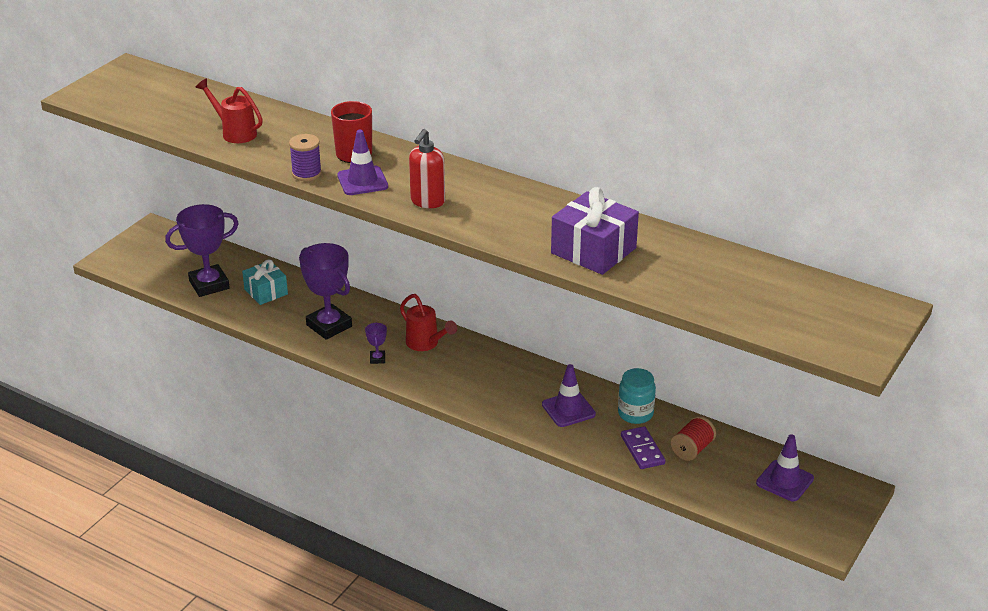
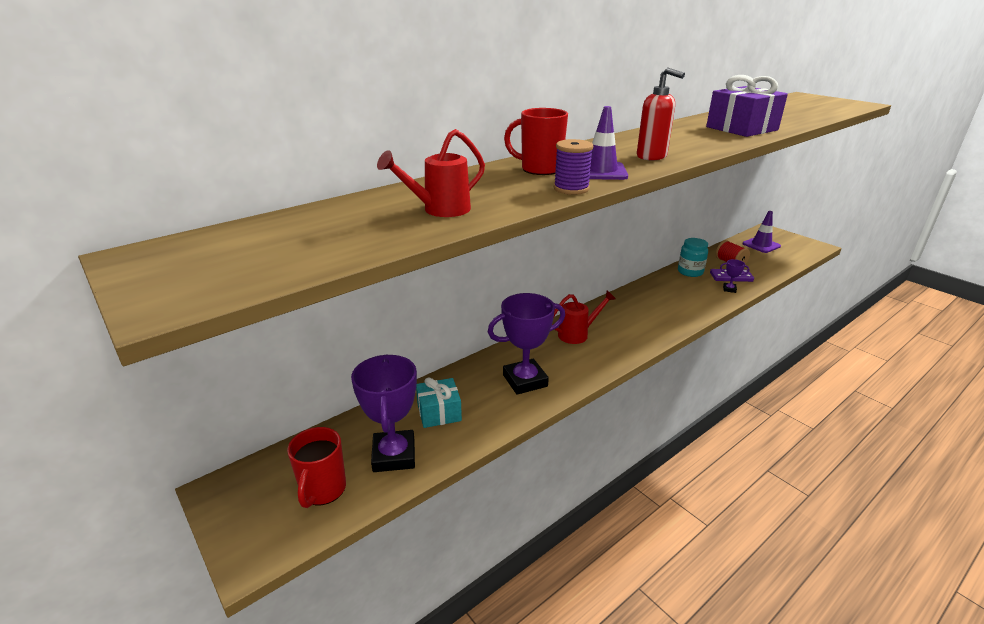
camera: 70 degrees left, 5 degrees down
purple trophy [365,322,387,364] -> purple trophy moved to [720,259,749,293]
purple traffic cone [542,364,596,427] -> none
none -> red mug [287,427,346,508]

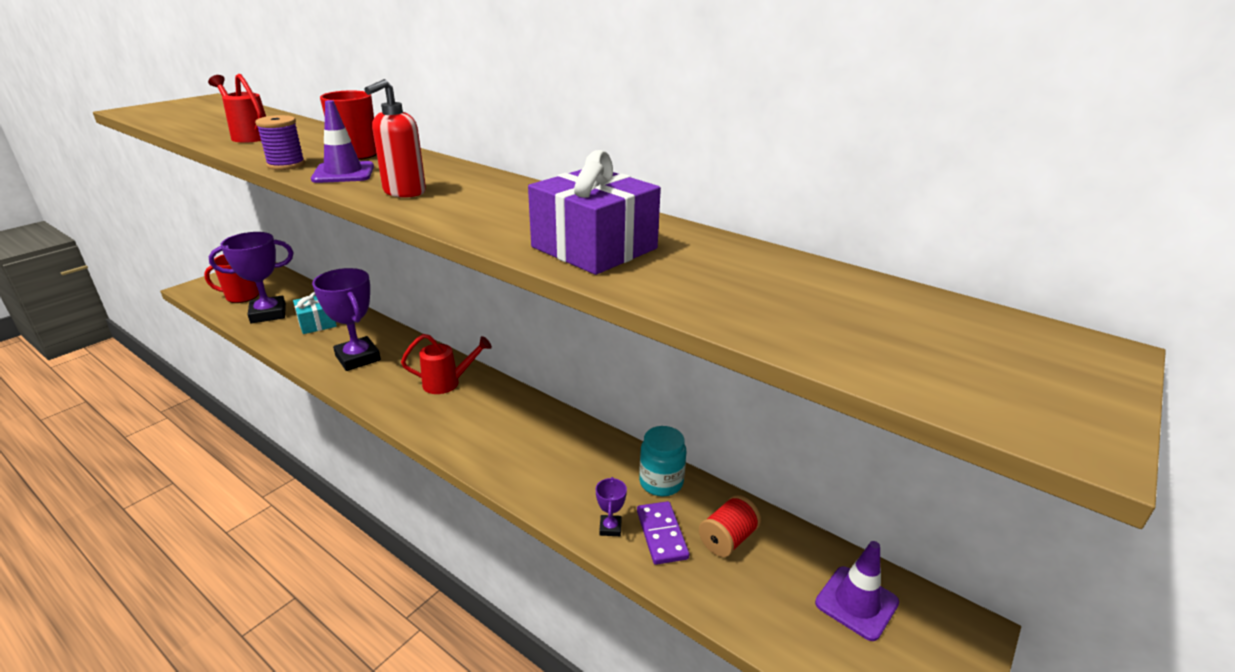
camera: 75 degrees right, 0 degrees up
red watering can [552,291,616,344] -> red watering can turned 60 degrees counterclockwise [401,334,492,394]

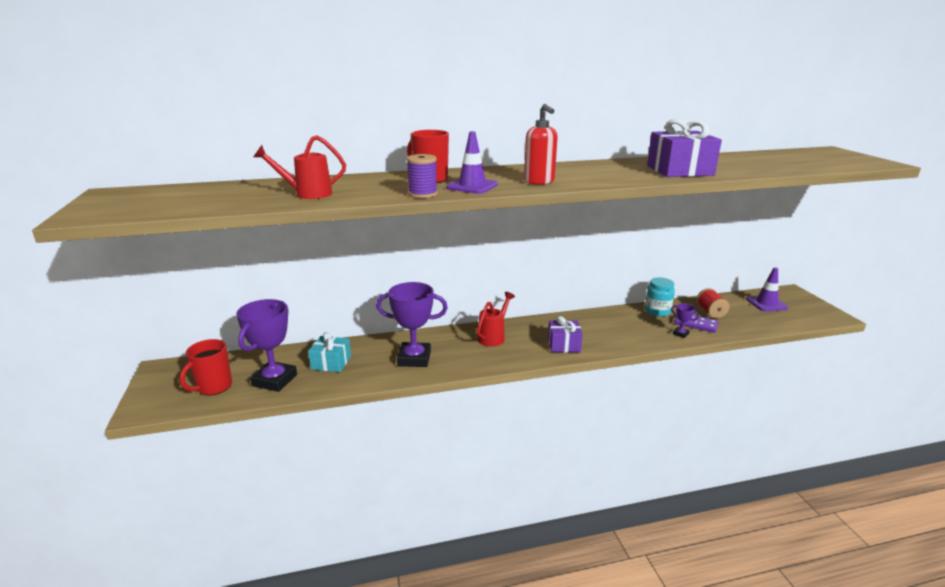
camera: 50 degrees left, 5 degrees down
none -> purple gift [548,316,583,352]

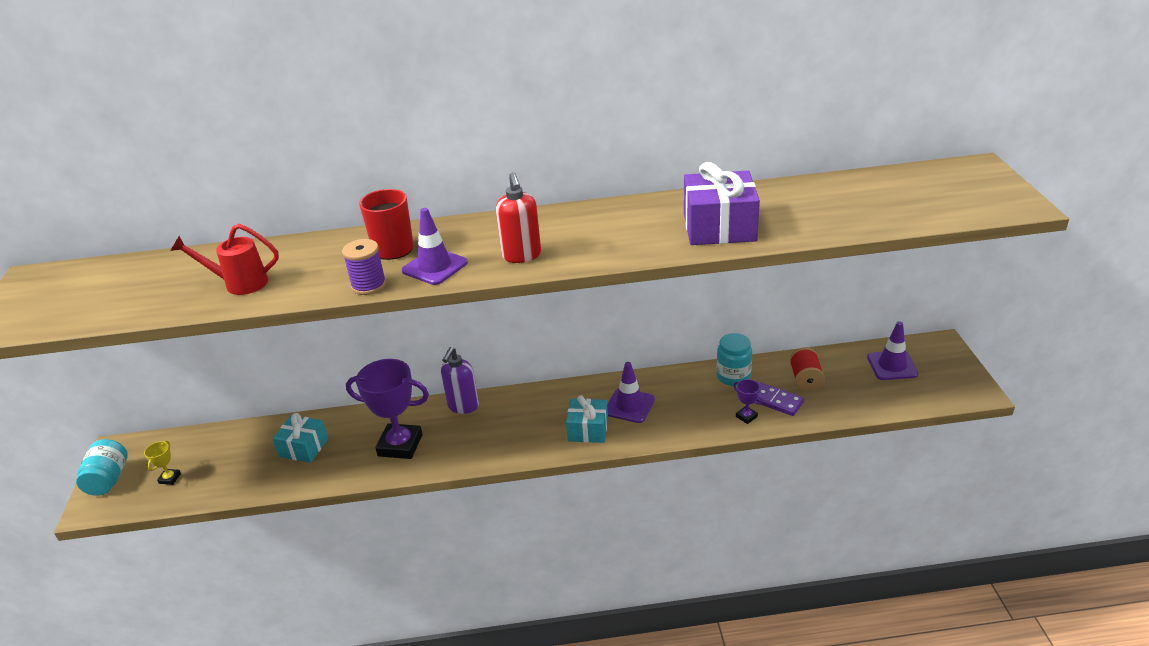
camera: 10 degrees right, 10 degrees up
red mug [180,339,232,396] -> yellow trophy [144,441,181,485]
purple trophy [236,299,297,392] -> none
red watering can [477,292,515,347] -> none
purple gift [548,316,583,352] -> turquoise gift [566,395,608,443]
none -> turquoise jar [76,439,128,496]
none -> purple soap dispenser [441,347,479,414]
none -> purple traffic cone [607,362,655,423]

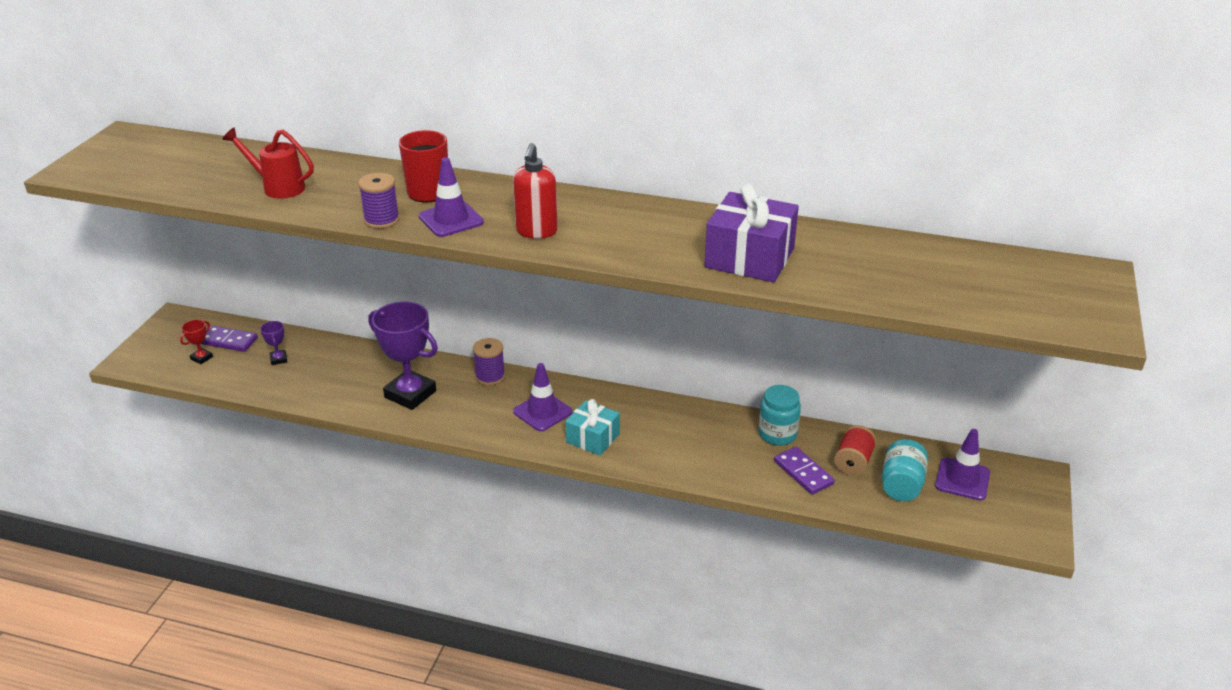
camera: 20 degrees right, 0 degrees up
turquoise jar [76,439,128,496] -> turquoise jar moved to [882,439,928,501]
yellow trophy [144,441,181,485] -> red trophy [180,320,213,364]
turquoise gift [272,413,328,463] -> none
purple soap dispenser [441,347,479,414] -> purple spool [473,338,505,386]
purple traffic cone [607,362,655,423] -> purple traffic cone moved to [513,363,573,431]
purple trophy [734,379,763,424] -> purple trophy moved to [260,321,287,365]
none -> purple domino [200,326,258,352]

